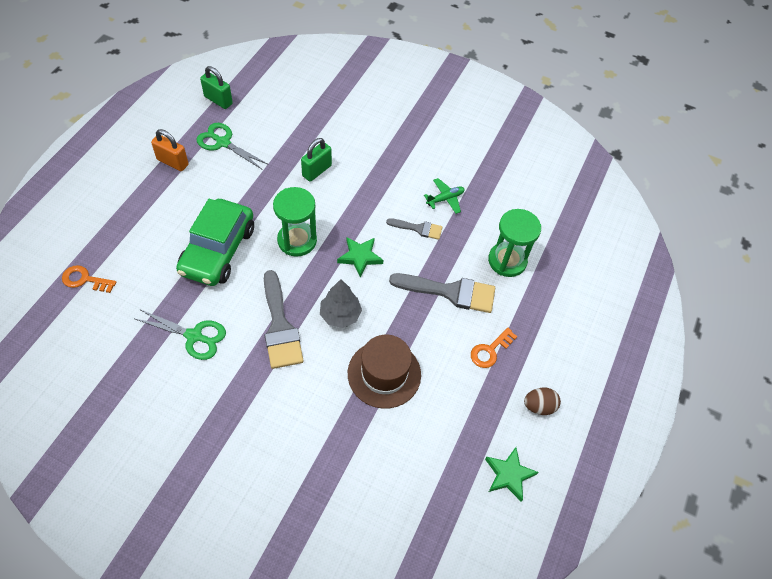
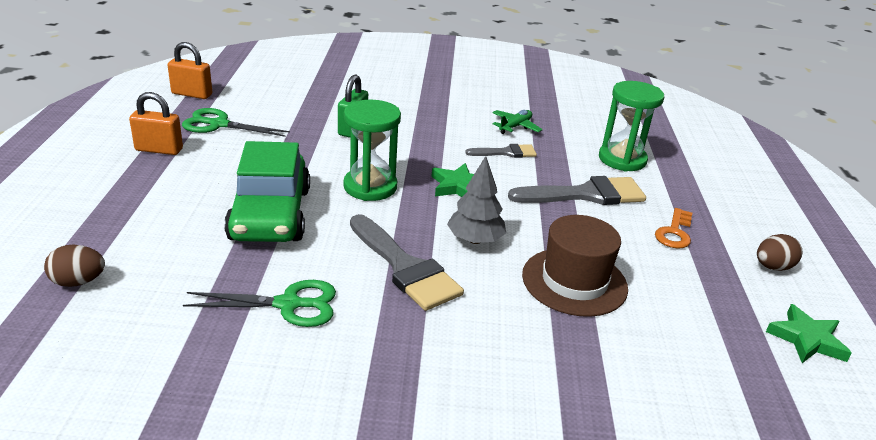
camera: 20 degrees left, 25 degrees down
orange key [62,265,116,293] -> brown egg [44,245,105,287]
green padlock [200,66,233,109] -> orange padlock [168,42,212,99]

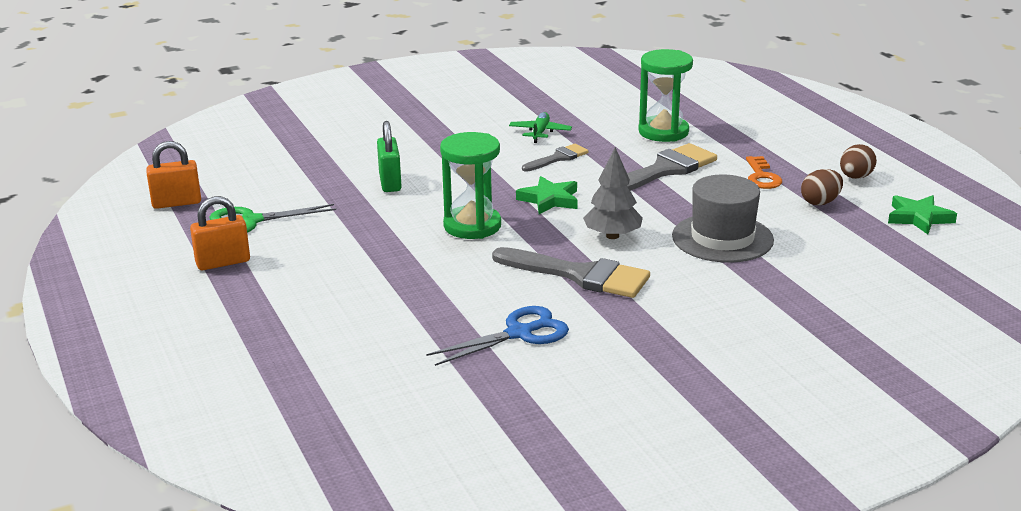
camera: 25 degrees left, 5 degrees down
brown egg [44,245,105,287] -> brown egg moved to [801,169,843,206]
green scissors [183,280,336,327] -> blue scissors [427,306,569,366]
green car [224,141,310,242] -> none
brown hat [522,215,628,317] -> grey hat [672,175,774,263]

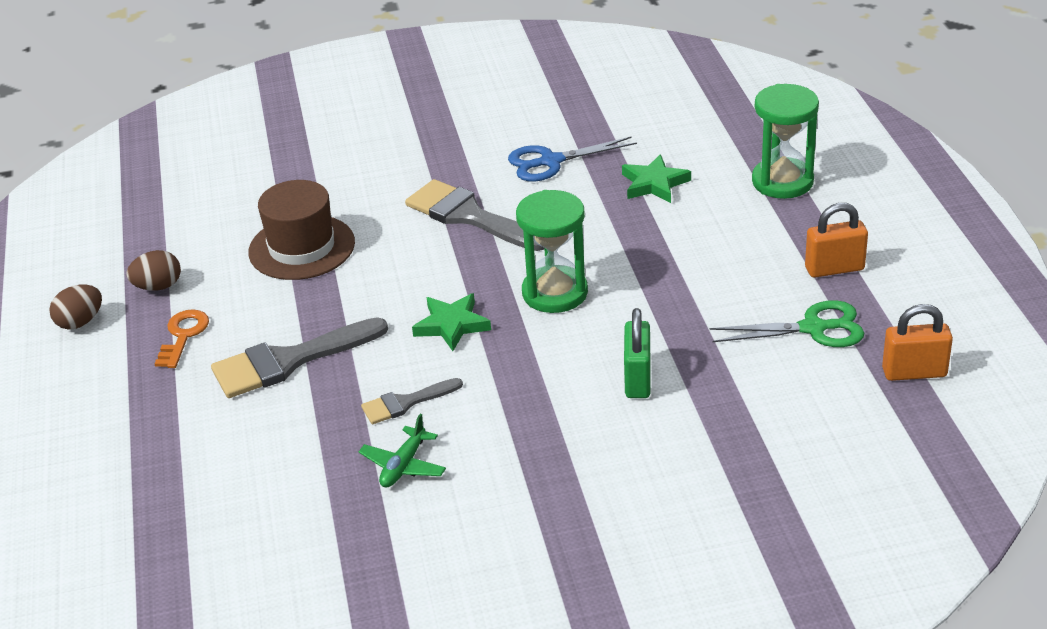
camera: 165 degrees left, 10 degrees up
grey tree [583,147,643,239] -> none
green hourglass [638,49,693,142] -> green hourglass moved to [752,84,819,199]
grey hat [672,175,774,263] -> brown hat [248,180,355,280]
green star [888,195,957,234] -> green star moved to [622,154,691,203]

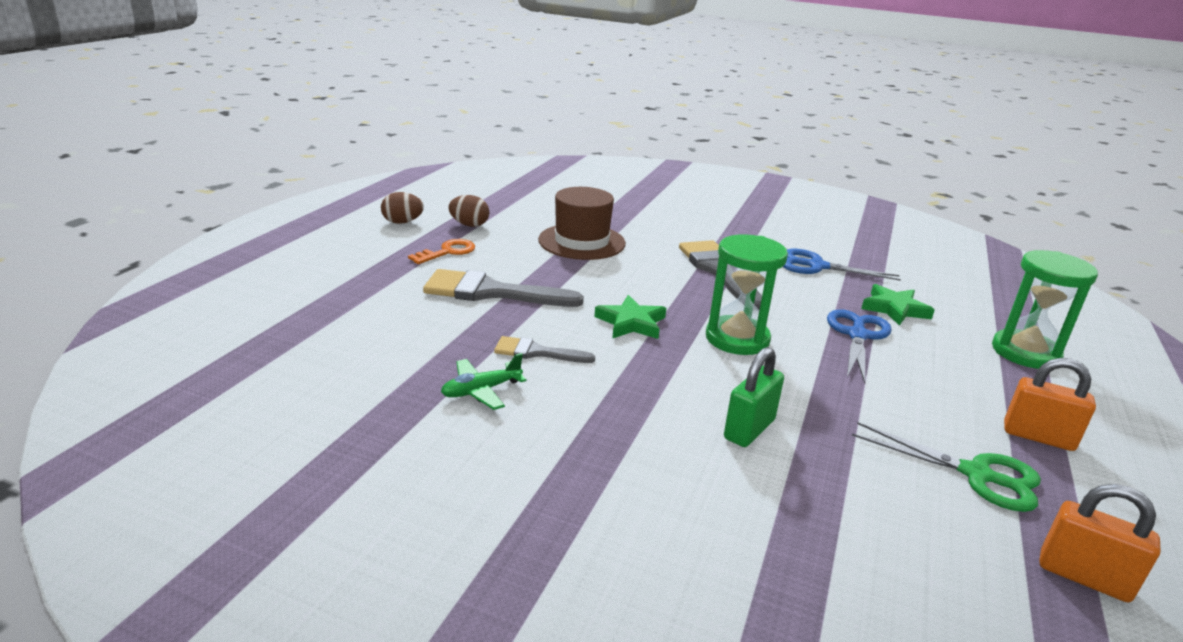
camera: 30 degrees right, 10 degrees down
none -> blue scissors [827,309,892,383]

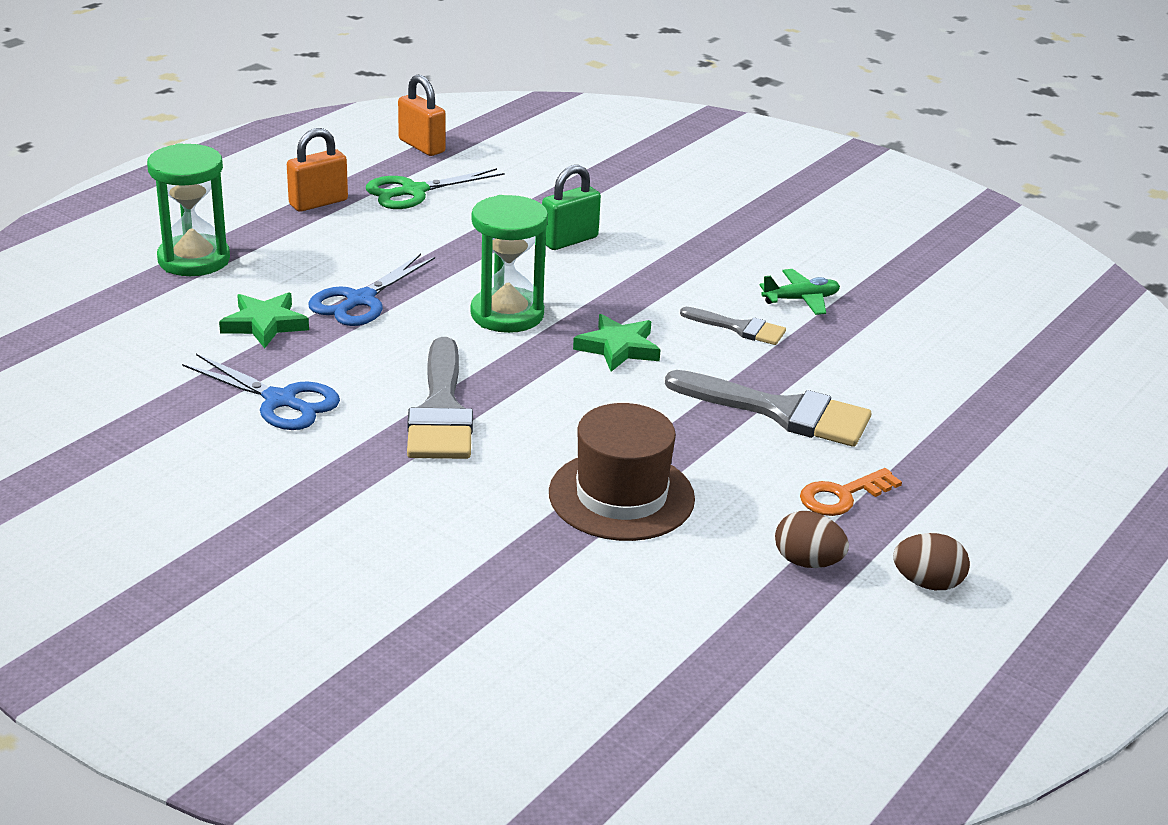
camera: 165 degrees left, 5 degrees up
green scissors [852,422,1041,512] -> green scissors turned 75 degrees counterclockwise [366,168,505,209]
orange padlock [1004,358,1096,451] -> orange padlock turned 75 degrees counterclockwise [287,128,348,212]

